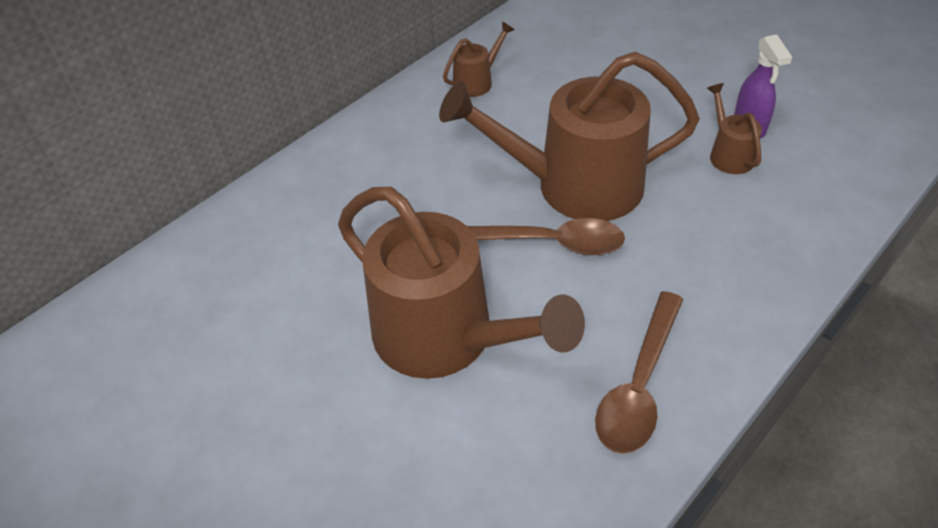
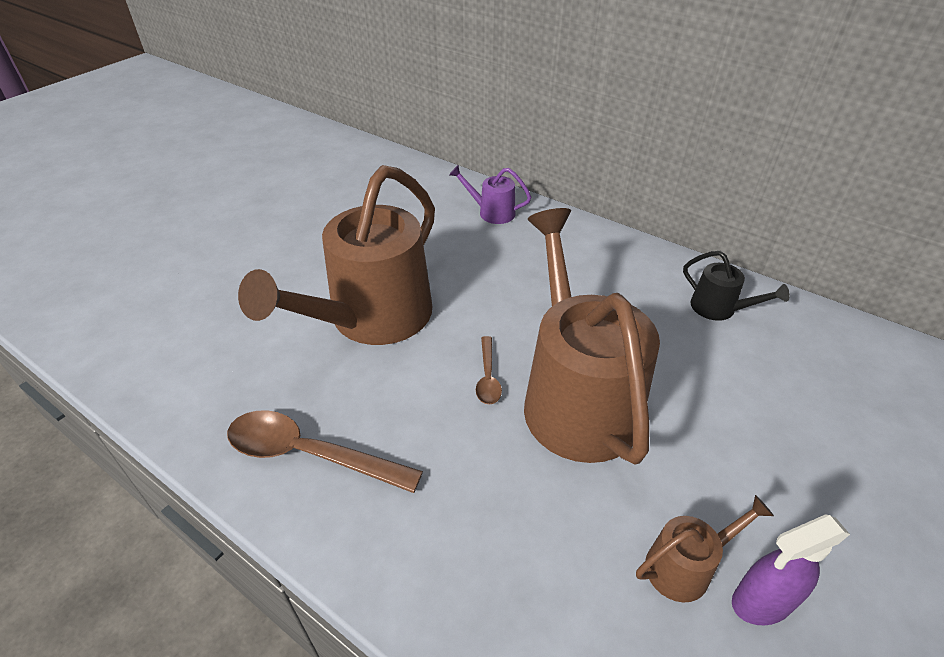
camera: 80 degrees right, 5 degrees down
brown watering can [443,22,514,97] -> black watering can [683,251,790,321]
brown spoon [468,218,625,255] -> brown spoon [476,336,502,405], size x0.52
none -> purple watering can [449,165,531,224]

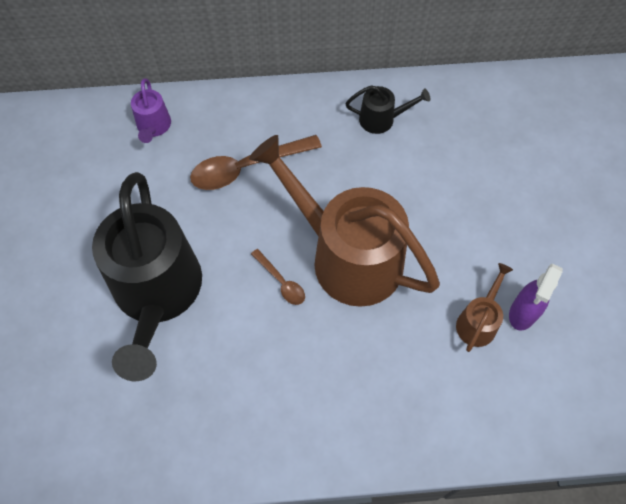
camera: 40 degrees left, 20 degrees up
brown spoon [227,410,423,493] -> brown spoon moved to [190,135,322,190]
brown watering can [238,165,435,345] -> black watering can [92,172,202,381]
purple watering can [449,165,531,224] -> purple watering can turned 75 degrees counterclockwise [131,78,171,143]

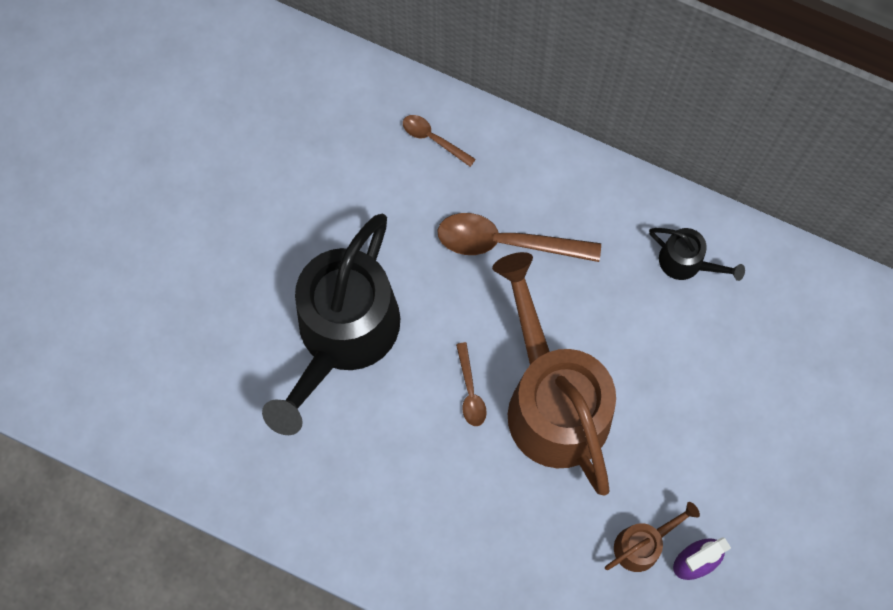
camera: 30 degrees right, 10 degrees up
purple watering can [131,78,171,143] -> brown spoon [403,115,476,167]

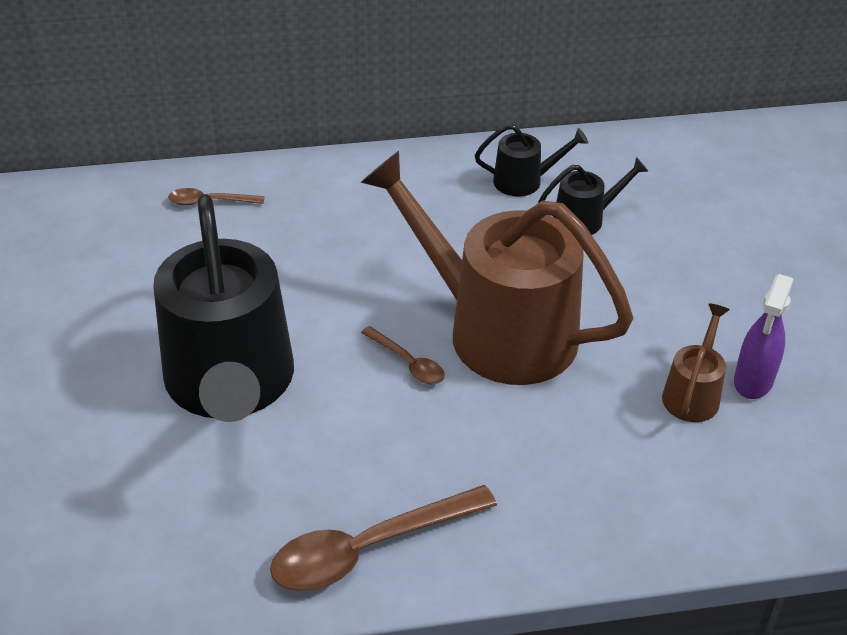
camera: 35 degrees left, 30 degrees down
brown spoon [437,213,601,262] -> brown spoon moved to [270,485,497,591]
none -> black watering can [538,157,649,235]

